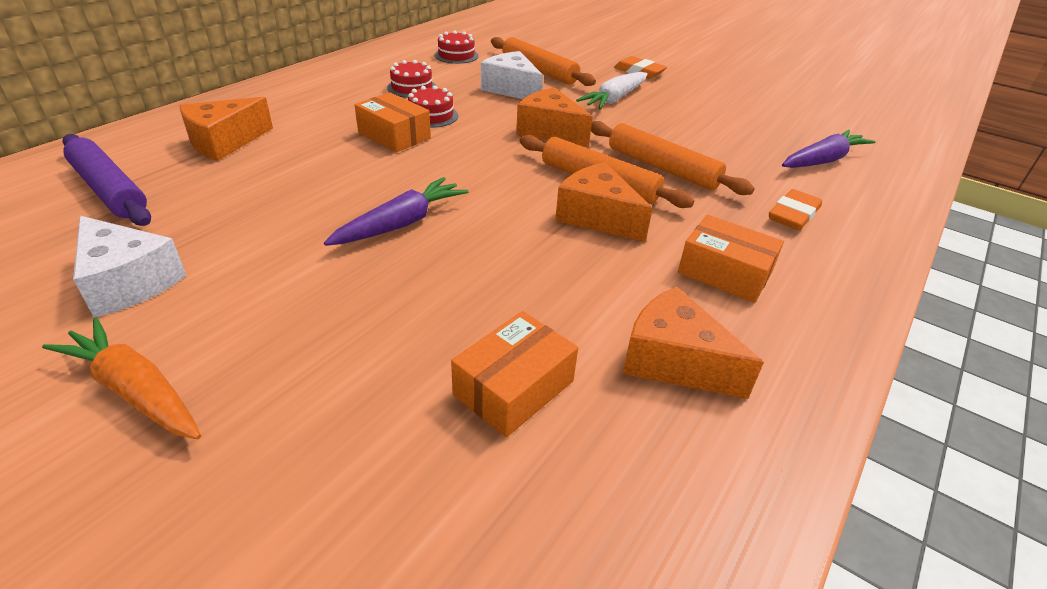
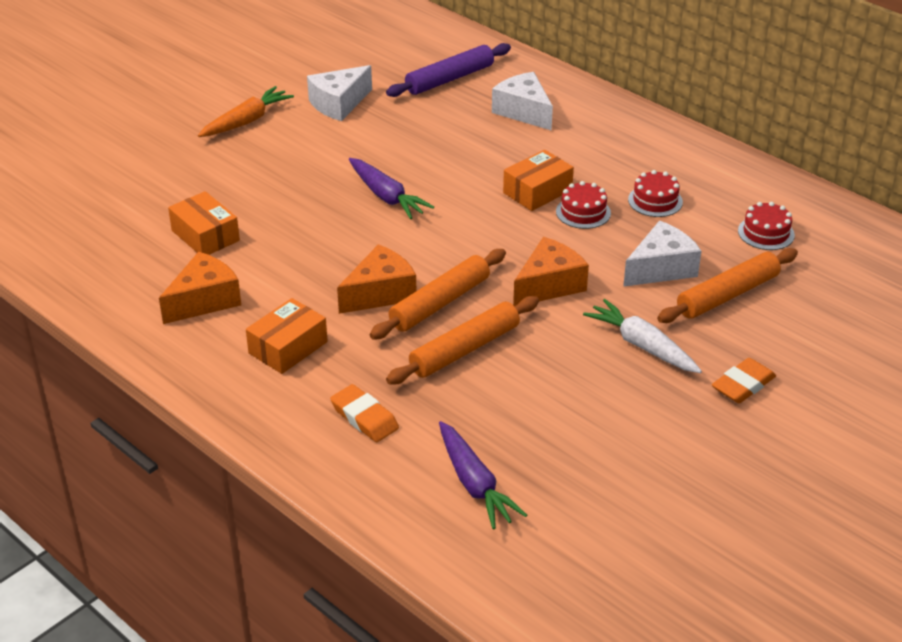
camera: 100 degrees right, 0 degrees up
orange cheese [179,97,273,161] -> white cheese [492,72,553,131]

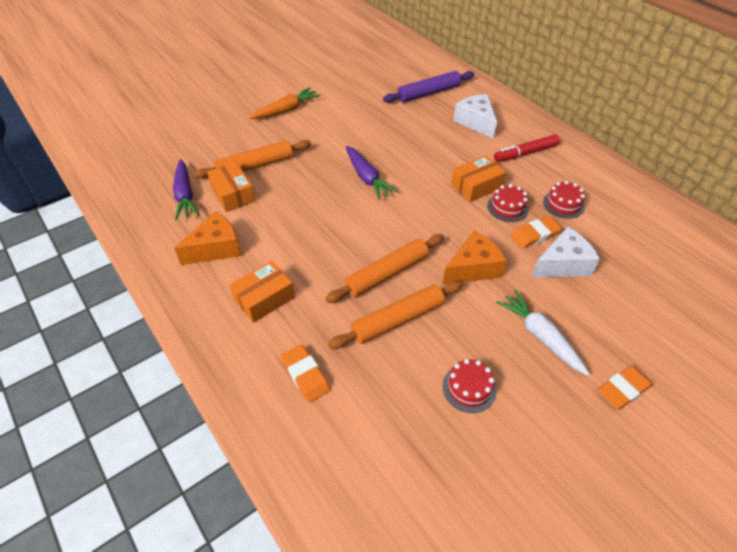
camera: 10 degrees right, 10 degrees up
white cheese [307,65,372,121] -> none
orange cheese [337,244,416,314] -> none
purple carrot [439,421,527,529] -> purple carrot moved to [173,159,199,220]
orange rolling pin [657,248,798,323] -> orange rolling pin moved to [194,140,311,179]
red cake [738,202,795,250] -> red cake moved to [443,359,496,413]
none -> red marker [494,135,560,162]
none -> orange eraser [510,216,562,248]

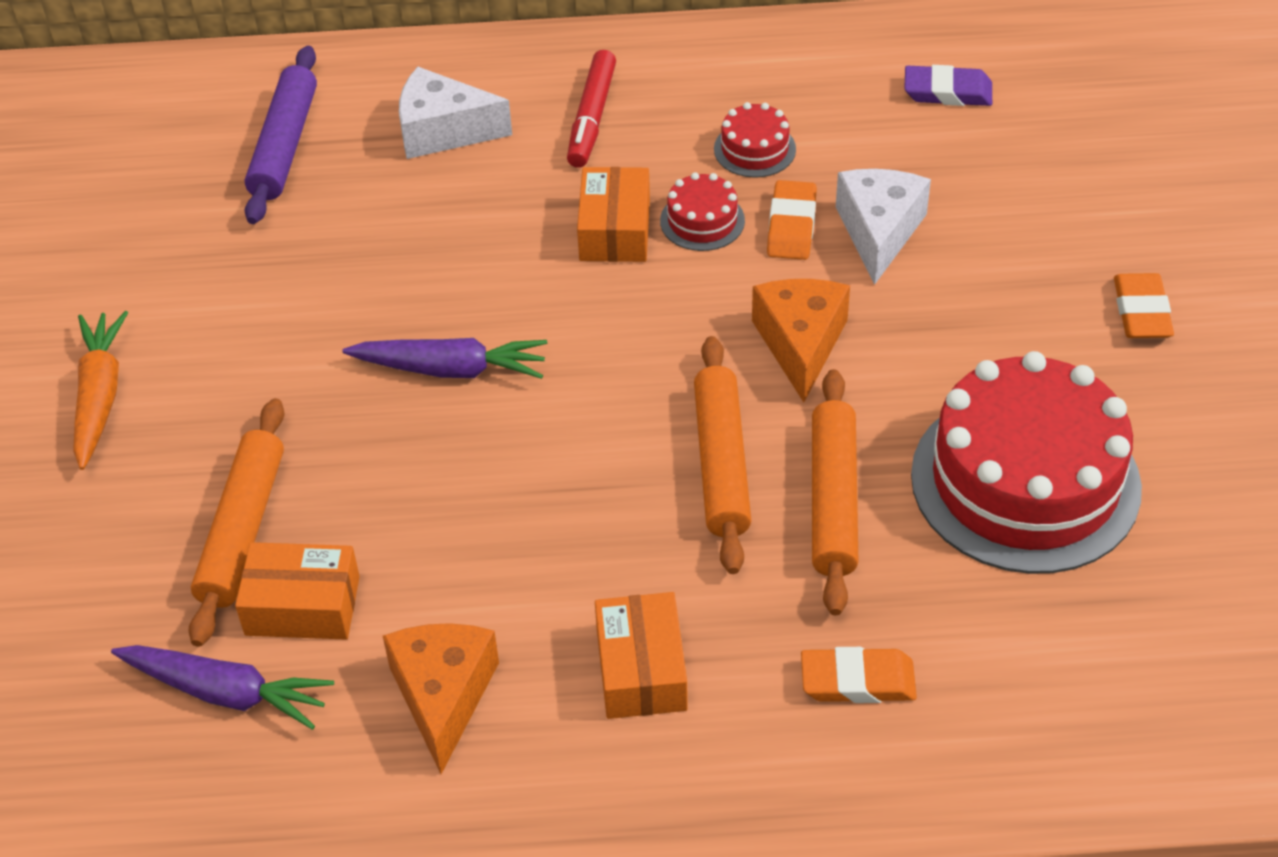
camera: 55 degrees left, 0 degrees up
red cake [443,359,496,413] -> red cake [911,351,1142,574], size x2.38
white carrot [496,290,590,376] -> none
none -> purple eraser [904,65,992,106]

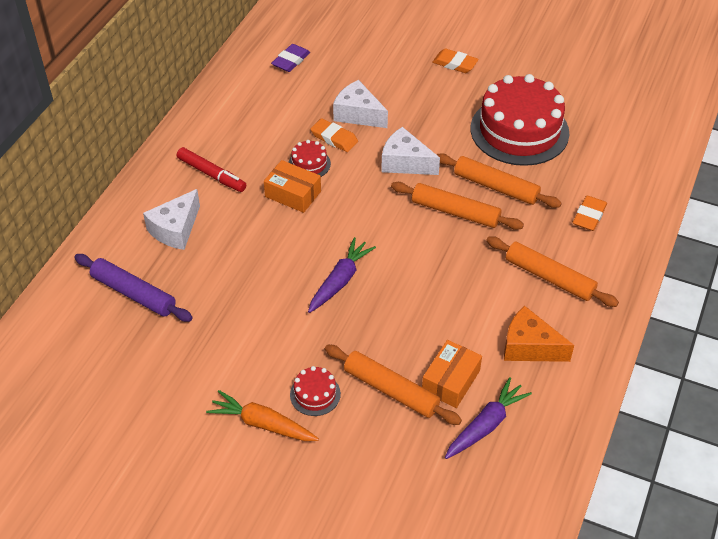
camera: 65 degrees left, 0 degrees up
orange box [595,592,688,719] -> orange rolling pin [486,236,619,307]
red cake [714,102,796,178] -> red cake moved to [290,366,341,416]
orange cheese [752,279,850,402] -> white cheese [381,127,440,175]

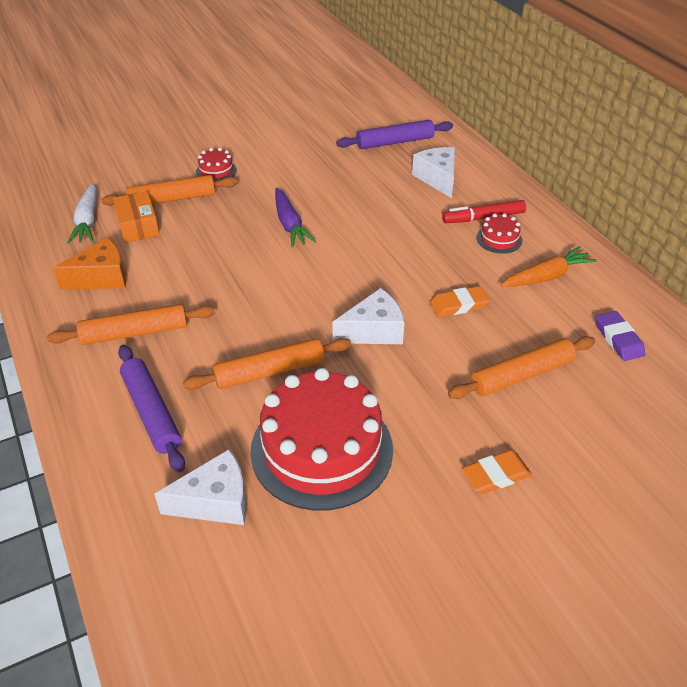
camera: 130 degrees right, 5 degrees down
orange carrot [206,390,319,441] -> orange carrot moved to [500,246,597,287]
orange box [264,160,321,213] -> none
red cake [288,140,331,177] -> red cake moved to [476,213,522,254]
white cheese [333,80,388,128] -> white cheese moved to [154,449,246,525]
orange rolling pin [391,182,524,230] -> orange rolling pin moved to [448,336,595,399]
purple carrot [445,377,532,459] -> white carrot [67,183,97,244]
orange eraser [573,196,607,231] -> purple rolling pin [118,345,185,472]

